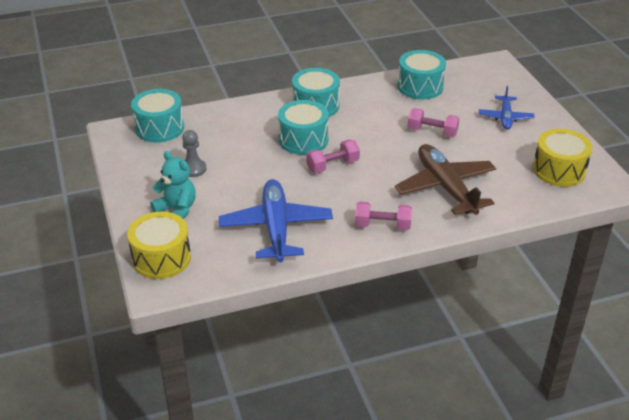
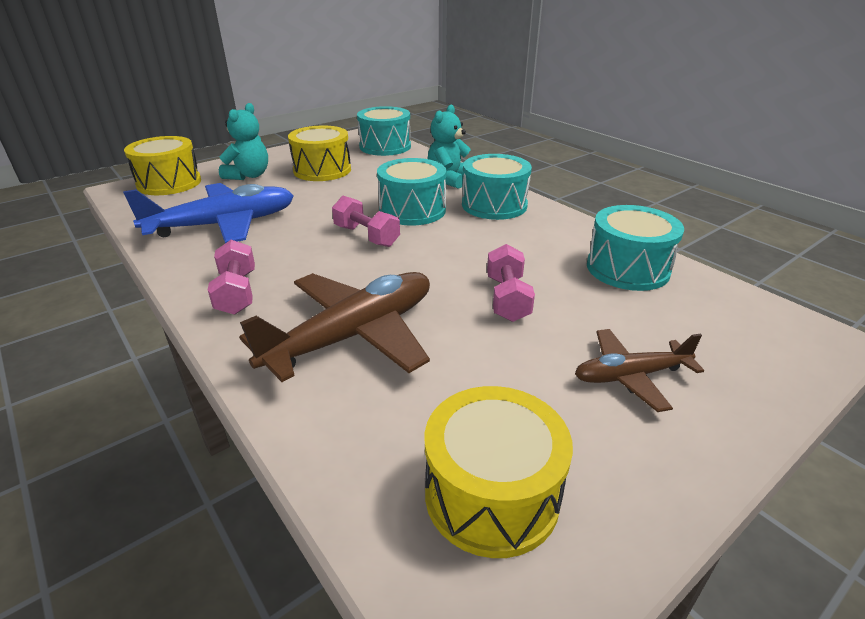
camera: 70 degrees right, 5 degrees down
grey pawn [182,130,206,177] -> yellow drum [288,125,351,181]
blue plane [479,86,535,130] -> brown plane [575,329,704,412]
none -> turquoise teddy bear [427,105,471,189]

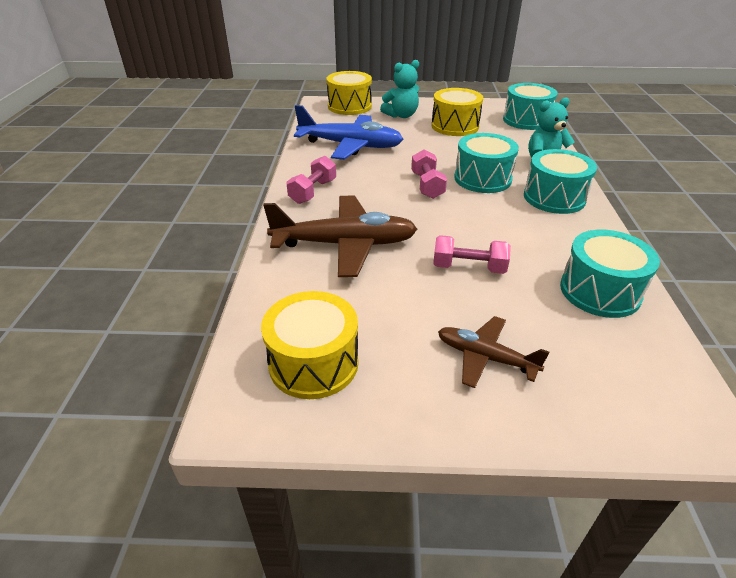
camera: 40 degrees right, 5 degrees up
pink dumbbell [487,244,535,322] -> pink dumbbell turned 60 degrees clockwise [433,235,511,274]

